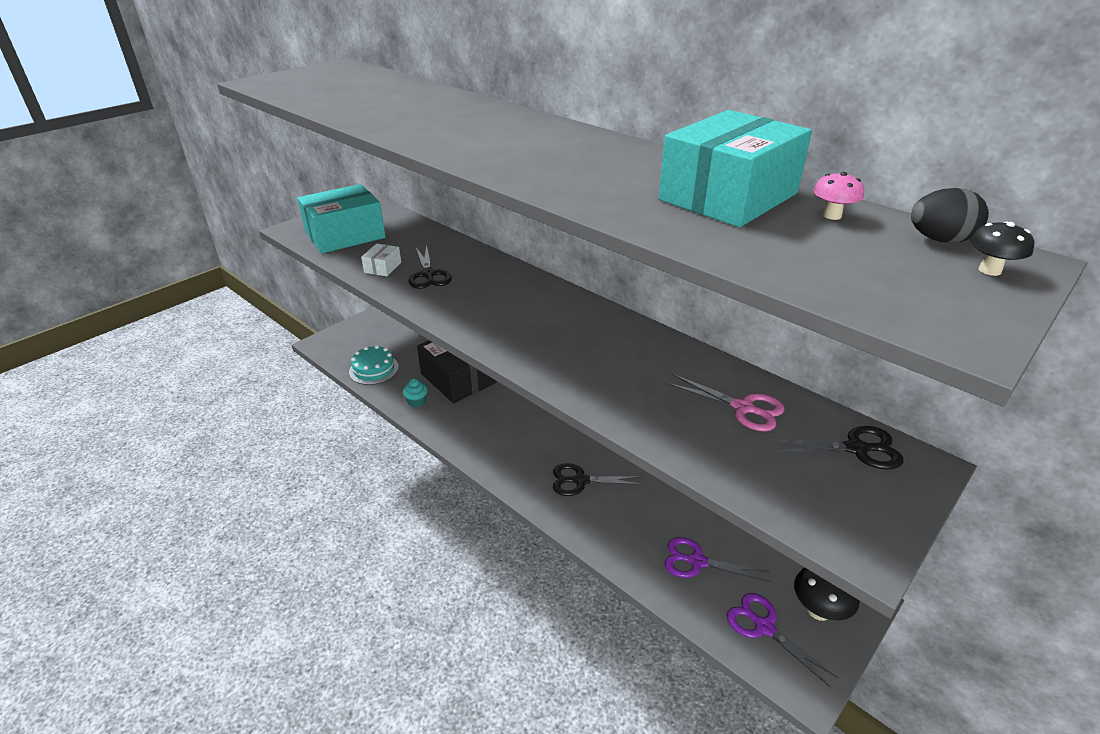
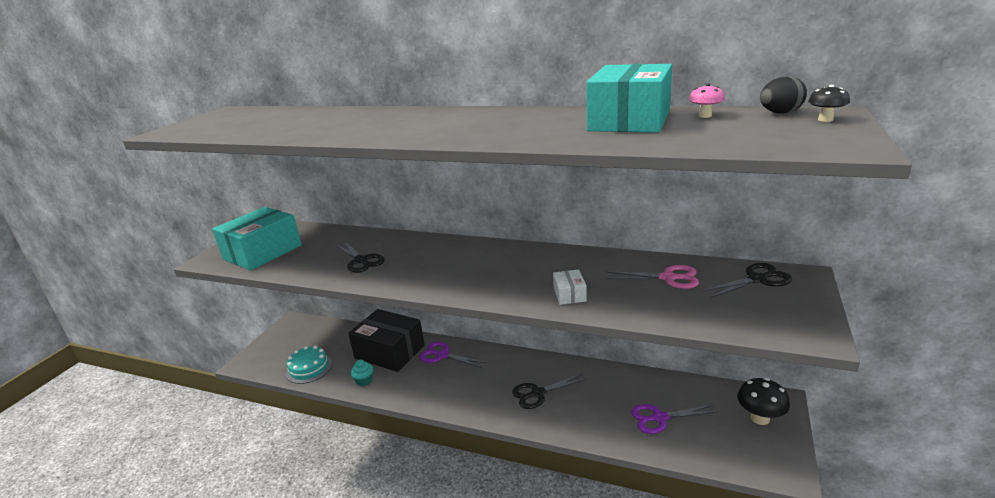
camera: 20 degrees left, 10 degrees down
white box [361,243,401,276] -> white box moved to [553,269,587,305]
purple scissors [726,593,838,687] -> purple scissors moved to [419,342,486,368]

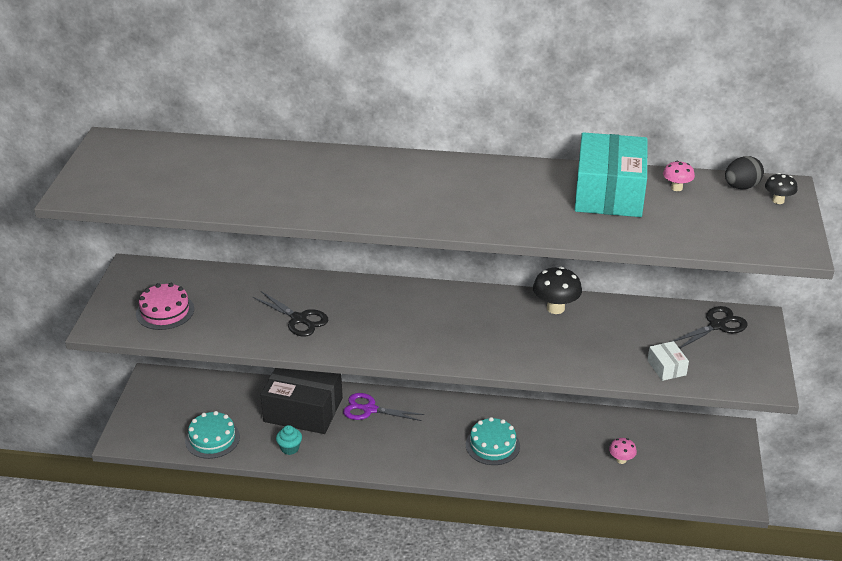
camera: 15 degrees left, 10 degrees up
turquoise box [212,207,302,271] -> pink cake [136,283,194,330]
black scissors [512,374,587,409] -> turquoise cake [466,417,520,465]
white box [553,269,587,305] -> white box moved to [647,341,689,381]
pink scissors [605,265,699,289] -> none
purple scissors [631,404,717,434] -> pink mushroom [609,438,637,464]
black mushroom [737,378,790,425] -> black mushroom moved to [533,267,582,314]

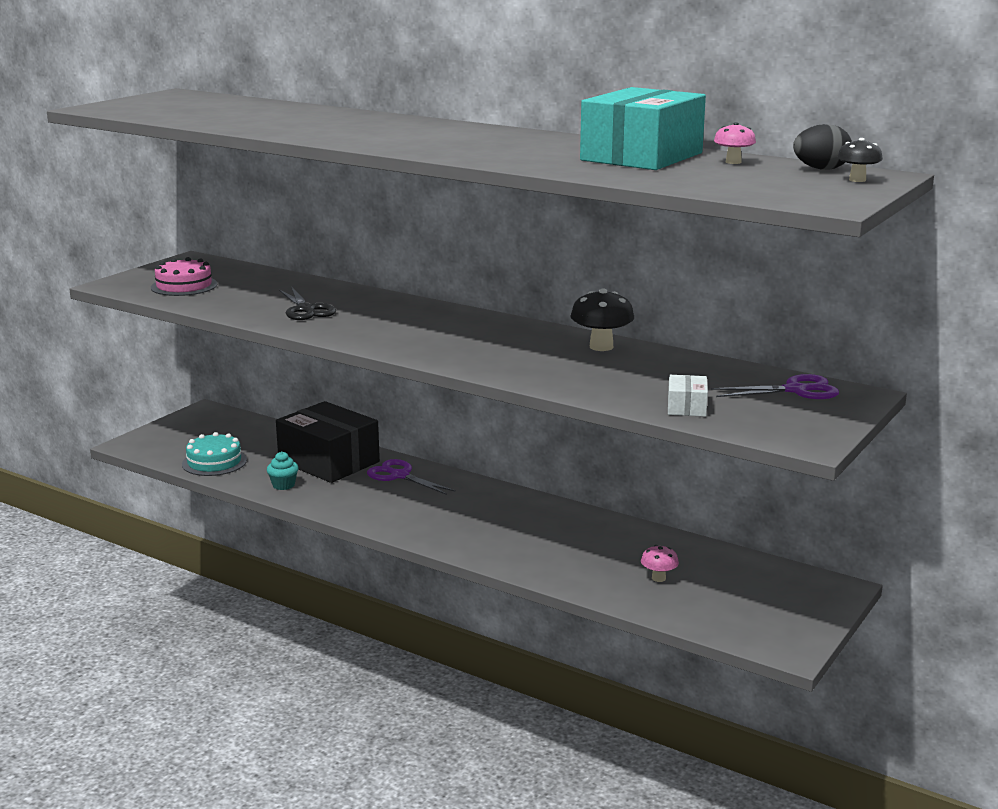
camera: 25 degrees right, 15 degrees down
turquoise cake [466,417,520,465] -> none
black scissors [671,306,747,349] -> purple scissors [711,374,839,399]

